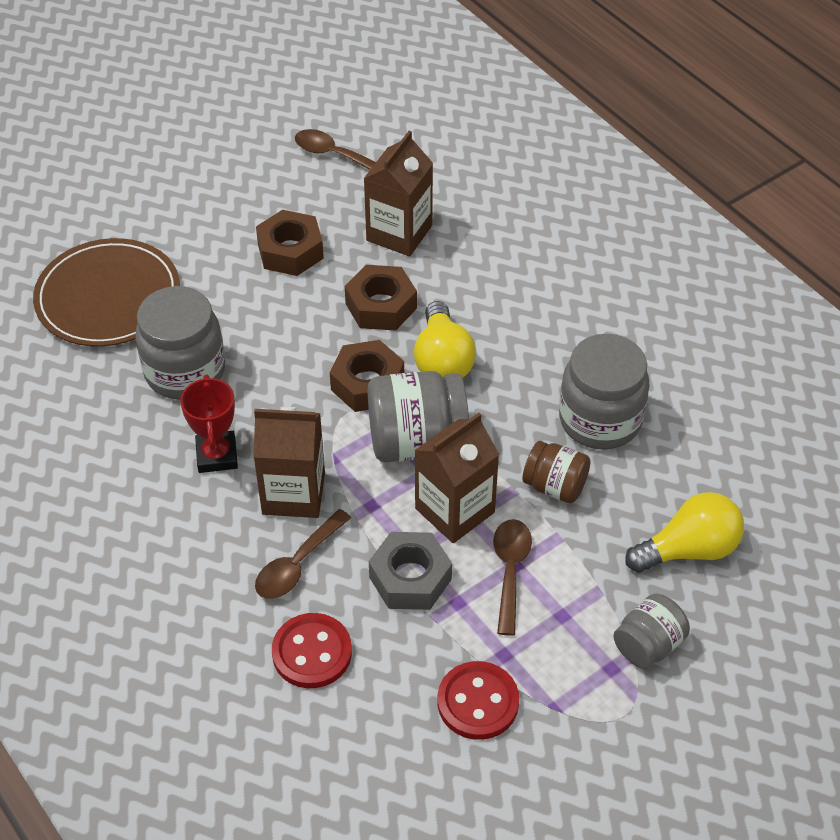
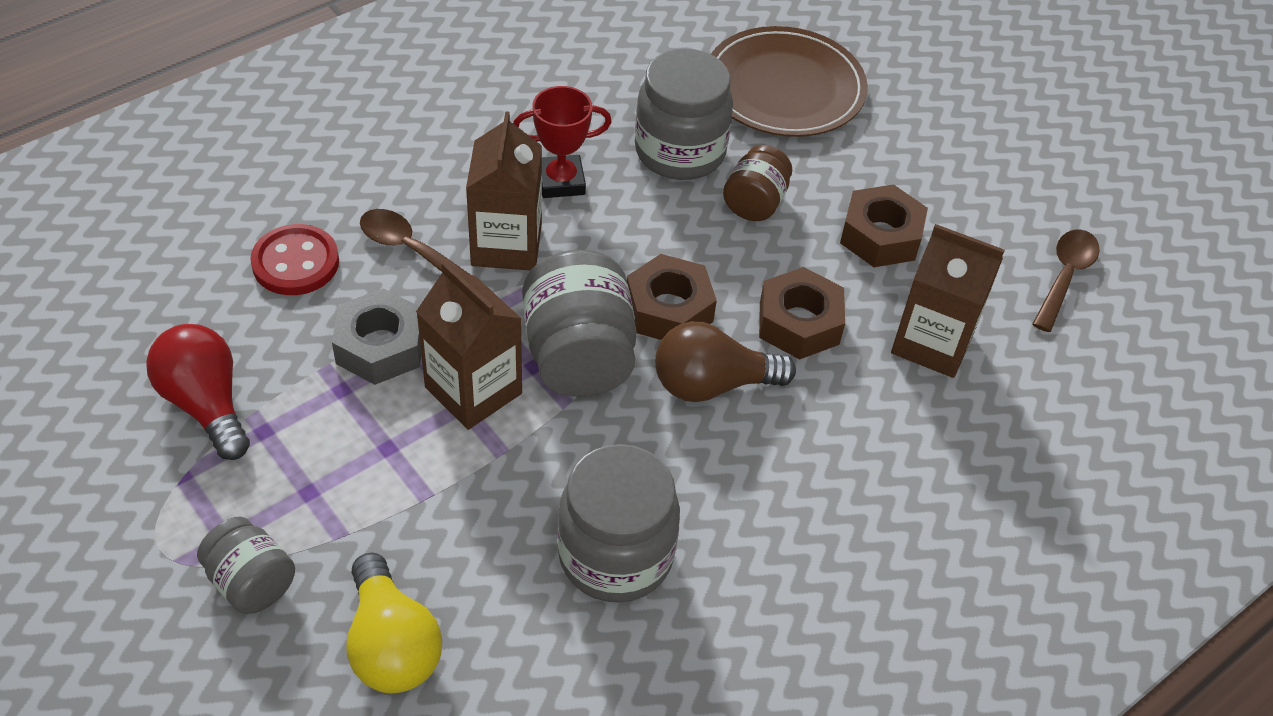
camera: 85 degrees right, 0 degrees up
yellow light bulb [414,301,476,378] -> brown light bulb [655,321,796,402]
red button [438,661,519,740] -> red light bulb [146,324,250,460]
brown spoon [493,519,532,636] -> none
brown jar [522,441,591,503] -> brown jar moved to [723,145,792,221]

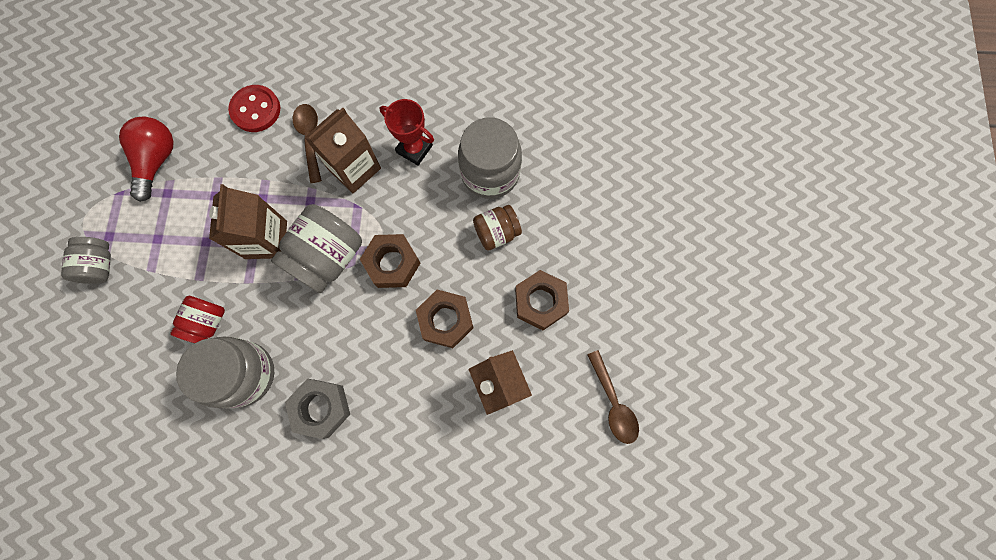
camera: 45 degrees right, 25 degrees up
grey nut [332,288,421,385] -> grey nut moved to [285,379,350,439]
yellow light bulb [346,553,442,693] -> none
brown light bulb [655,321,796,402] -> none
brown plate [711,26,868,137] -> none
brown spoon [1032,229,1100,332] -> brown spoon turned 90 degrees clockwise [587,350,639,444]
none -> red jar [170,296,225,343]

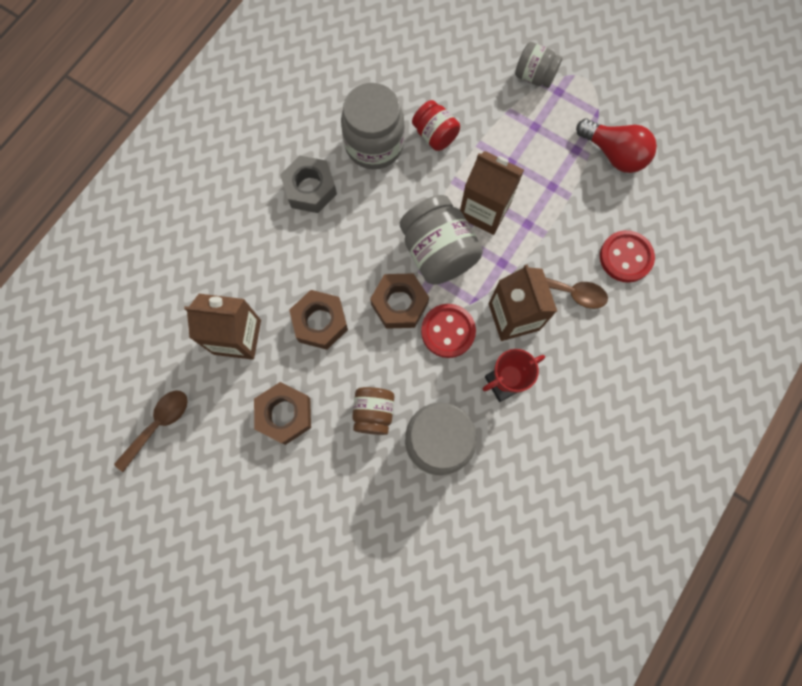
camera: 120 degrees right, 0 degrees up
brown spoon [587,350,639,444] -> brown spoon turned 120 degrees clockwise [114,390,188,472]
none -> red button [421,304,476,358]

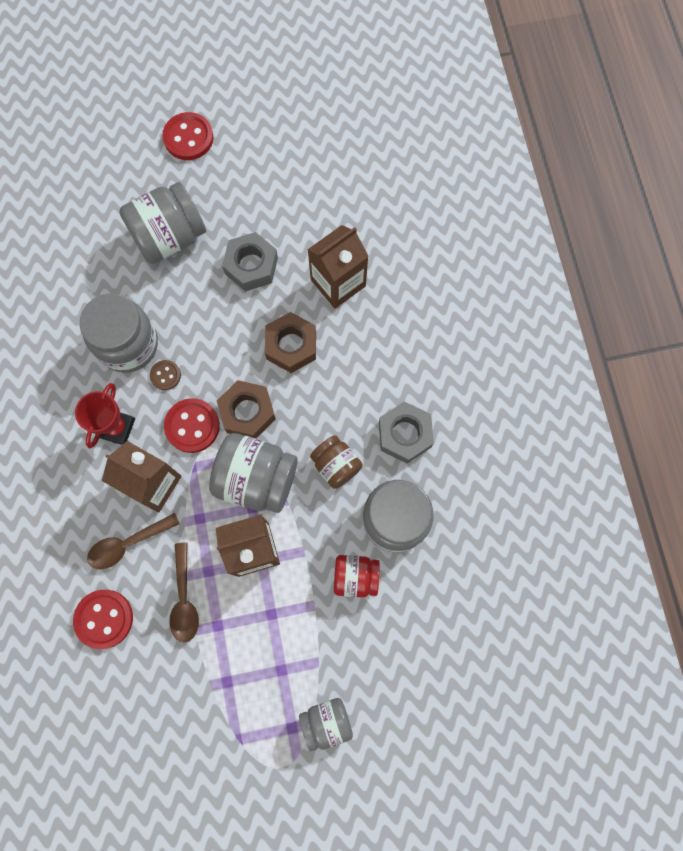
camera: 135 degrees right, 0 degrees up
brown spoon [114,390,188,472] -> brown spoon moved to [169,542,199,643]
brown nut [254,382,311,445] -> grey nut [222,232,278,292]
brown jar [352,387,394,435] -> brown jar moved to [310,435,362,489]
red light bulb [576,119,657,173] -> none
none -> grey jar [119,182,206,264]
none -> brown button [150,360,181,390]
none -> red button [163,112,214,160]

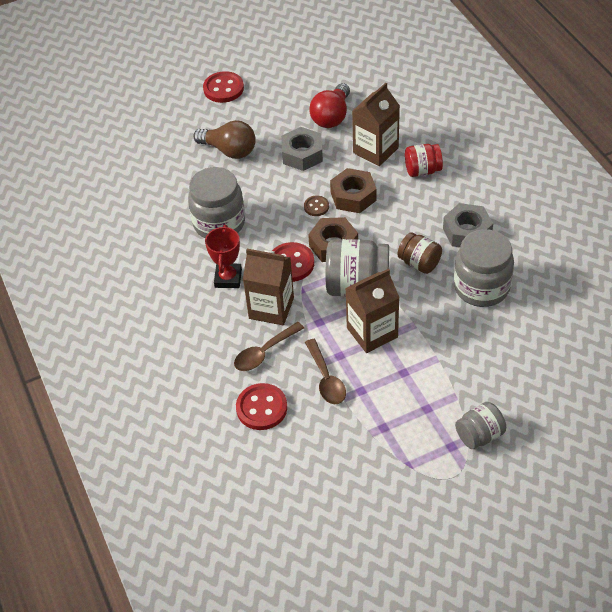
camera: 10 degrees left, 25 degrees down
grey jar [119,182,206,264] -> brown light bulb [193,120,256,159]
brown button [150,360,181,390] -> brown button moved to [304,196,329,216]
red jar [334,555,380,598] -> red jar moved to [405,144,443,177]
none -> red light bulb [309,83,350,128]

